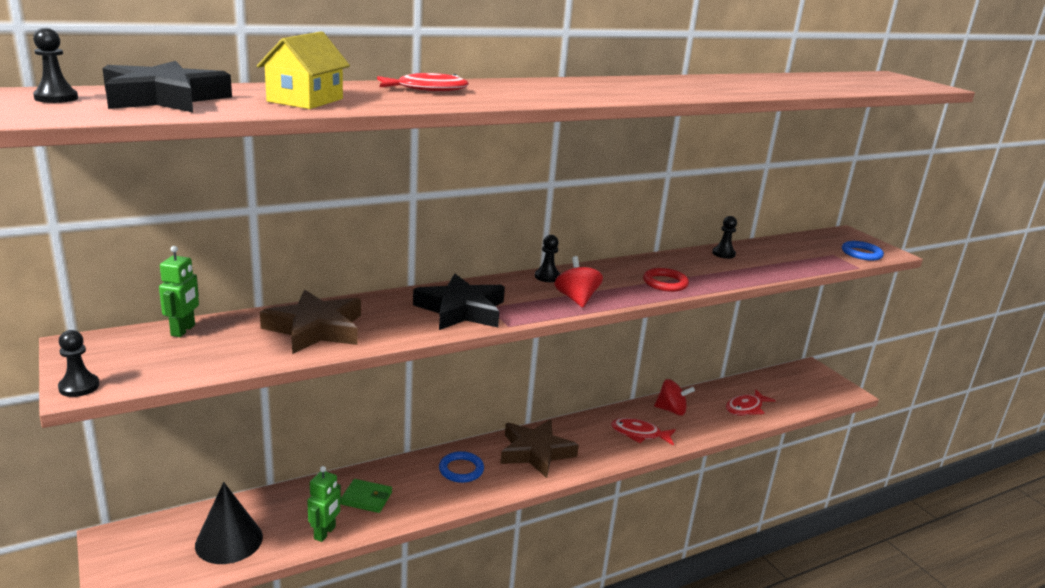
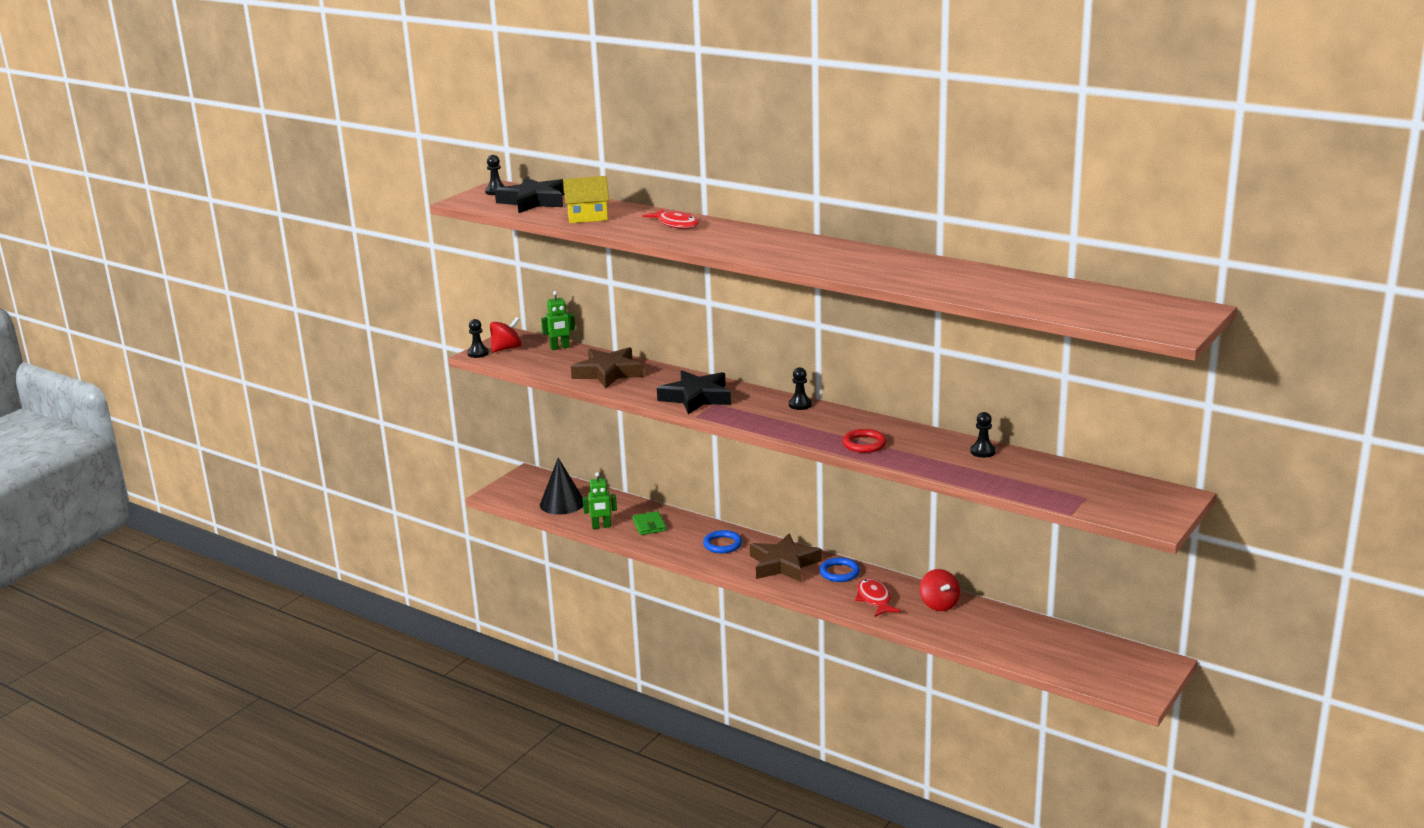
camera: 65 degrees right, 0 degrees up
red spinning top [554,256,603,308] -> red spinning top moved to [490,317,522,352]
red fish [726,389,776,416] -> none
blue ring [842,241,884,261] -> blue ring moved to [819,557,860,582]

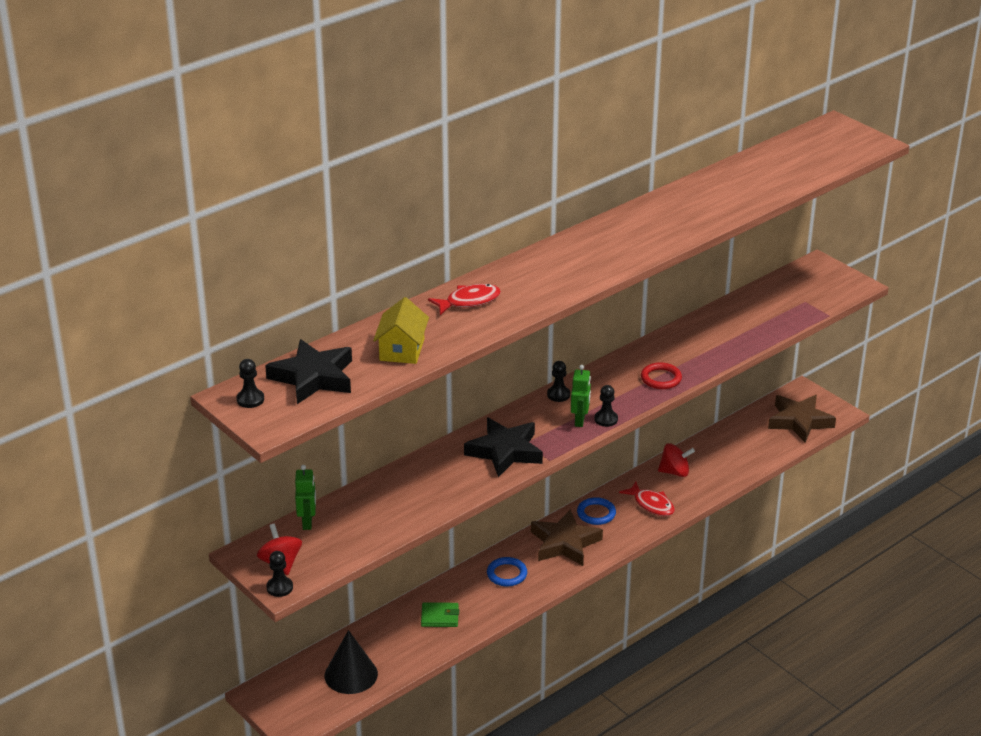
camera: 75 degrees left, 10 degrees up
brown star [571,347,644,388] -> brown star moved to [768,395,836,443]
green robot [583,472,617,529] -> green robot moved to [571,365,591,427]
red fish [855,578,901,617] -> red fish turned 135 degrees counterclockwise [619,482,675,516]
black pawn [970,412,996,458] -> black pawn moved to [595,385,618,427]

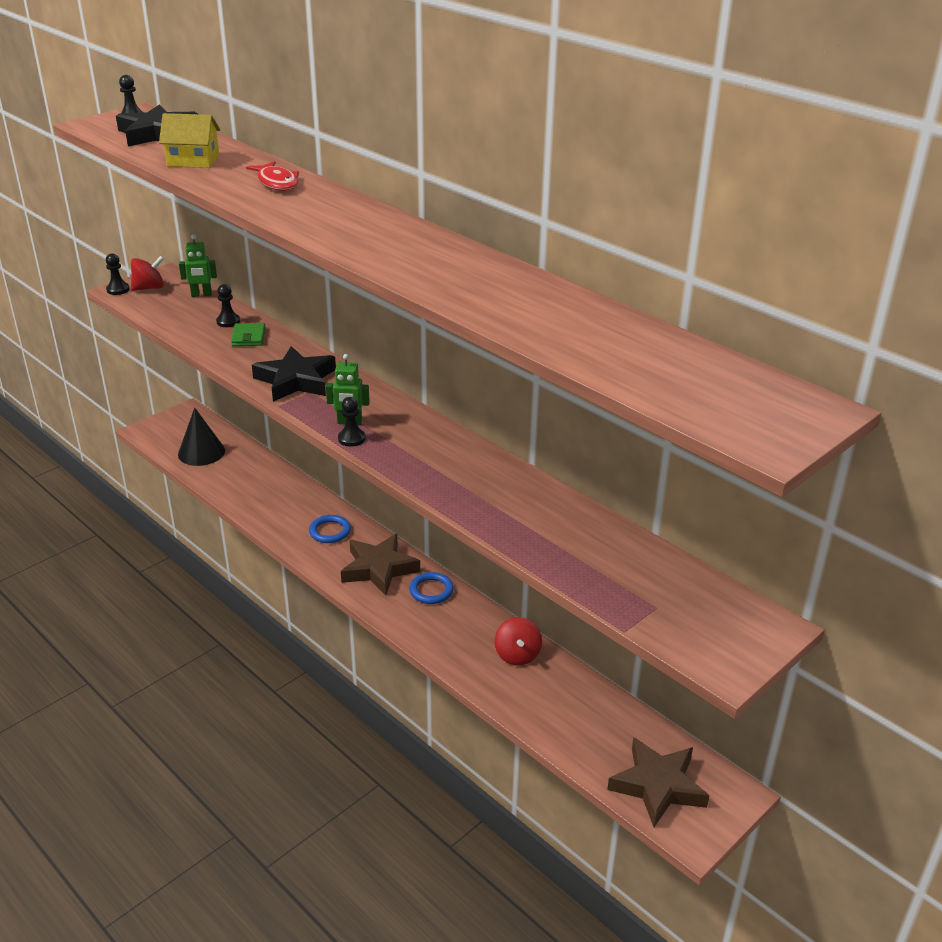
camera: 85 degrees right, 0 degrees up
green wallet [421,602,459,627] -> green wallet moved to [231,323,266,346]
black pawn [547,361,570,402] -> black pawn moved to [216,284,240,327]
red fish [619,482,675,516] -> none
red ring [641,362,682,389] -> none

